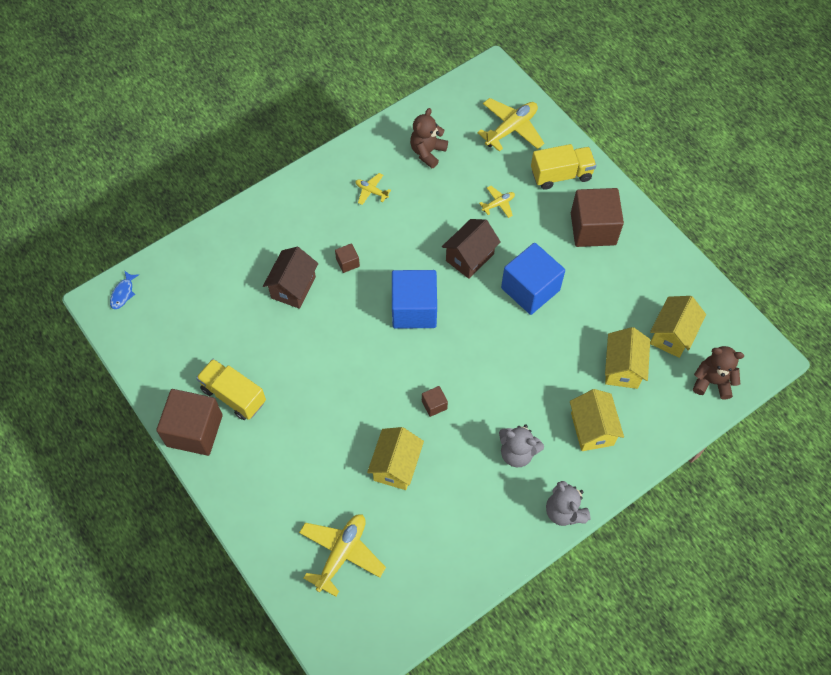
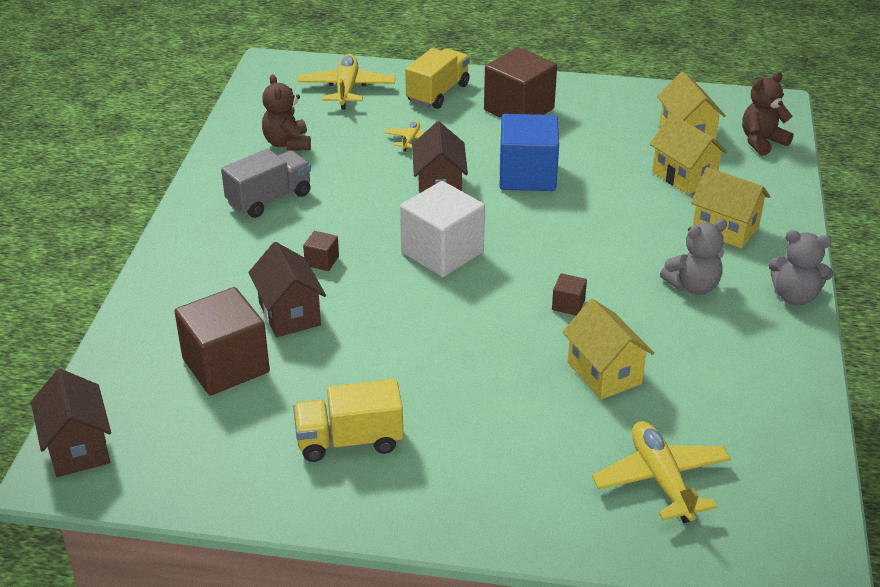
camera: 45 degrees left, 25 degrees down
blue fish [110,270,139,309] -> brown house [31,369,111,477]
brown cube [156,389,223,456] -> brown cube moved to [174,287,270,396]
yellow plane [355,173,391,205] -> grey truck [221,149,311,218]
blue cube [392,270,437,329] -> white cube [400,181,485,277]

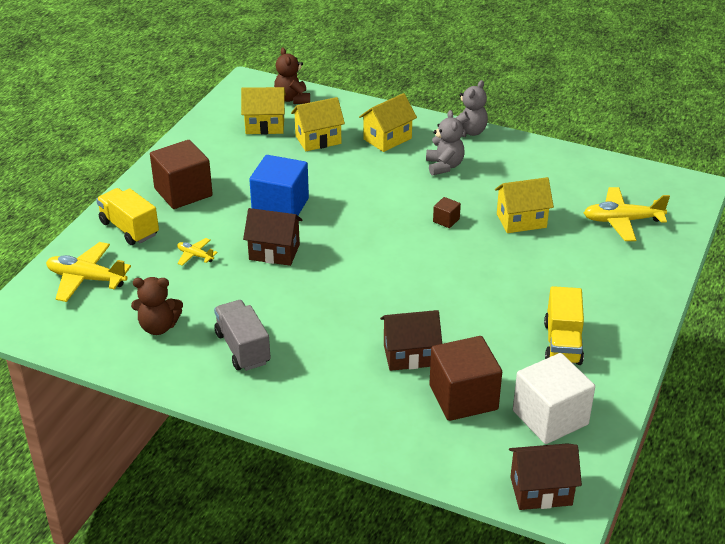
camera: 75 degrees left, 0 degrees up
brown cube [303,231,339,271] -> none
white cube [400,181,485,277] -> white cube moved to [513,353,595,444]

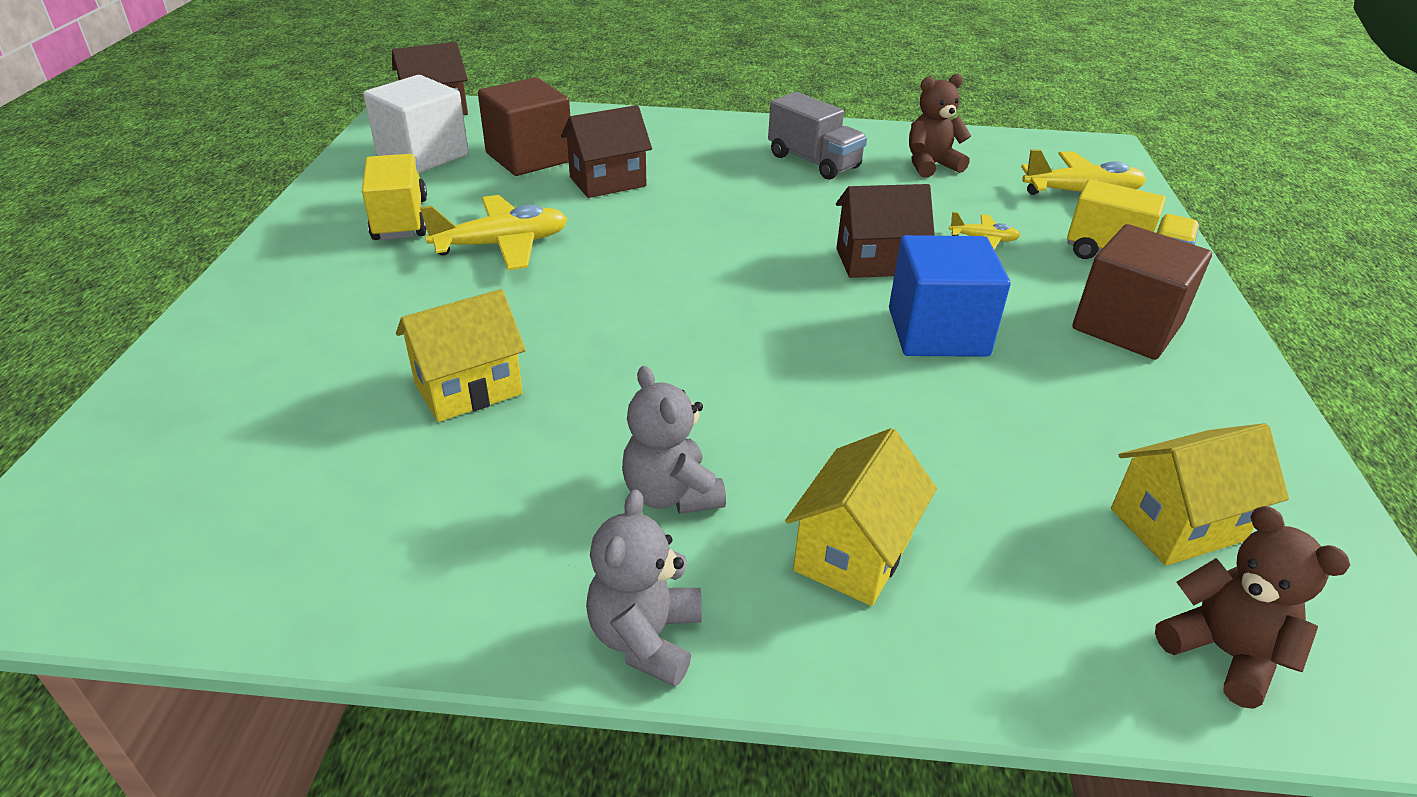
camera: 160 degrees right, 0 degrees up
yellow house [291,97,345,151] -> none
brown cube [433,197,461,228] -> none
yellow plane [584,187,670,241] -> yellow plane moved to [420,195,567,270]

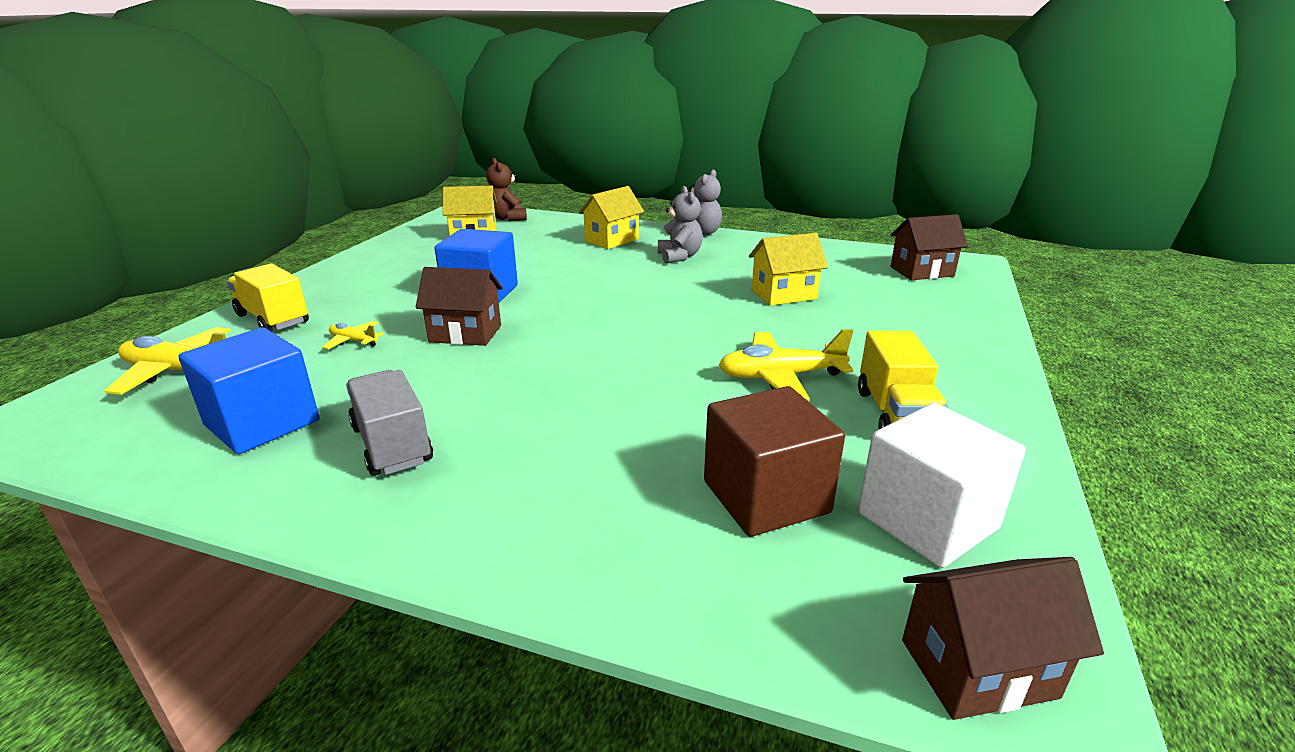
camera: 165 degrees left, 10 degrees down
brown house [561,105,652,198] -> brown house moved to [890,214,968,280]
brown teddy bear [909,74,971,178] -> blue cube [179,327,319,454]
brown cube [1072,224,1212,360] -> none

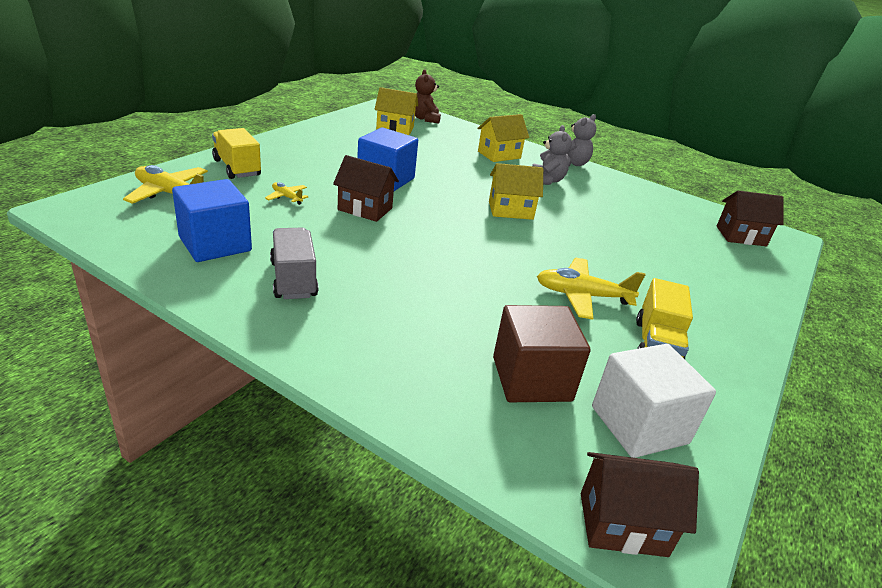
camera: 10 degrees right, 5 degrees up
yellow house [749,233,828,306] -> yellow house moved to [489,163,543,220]

